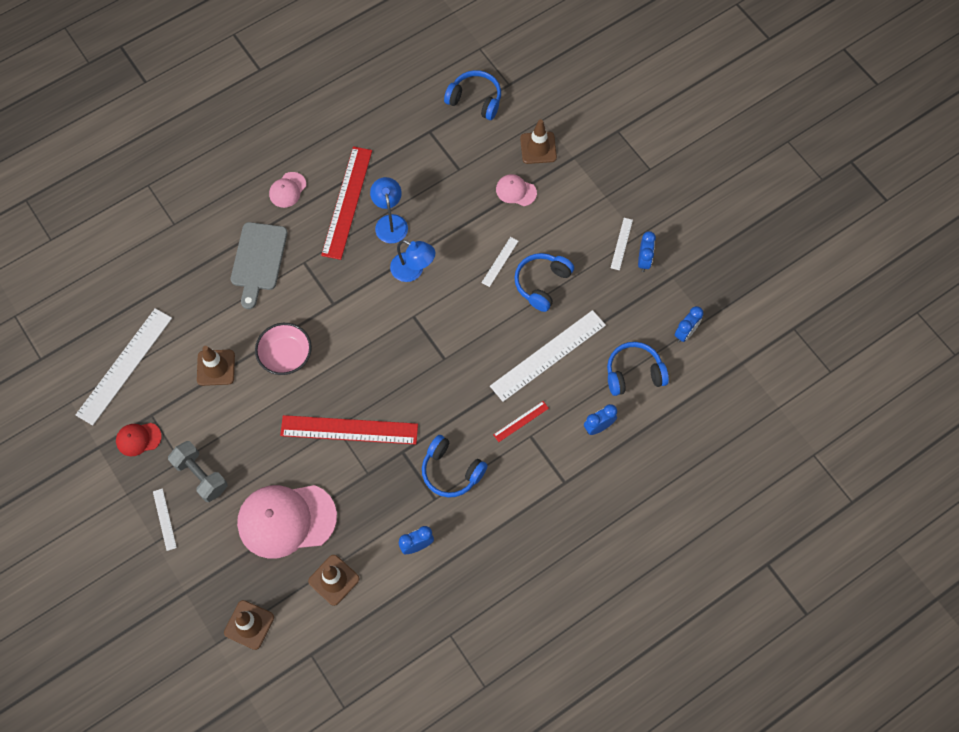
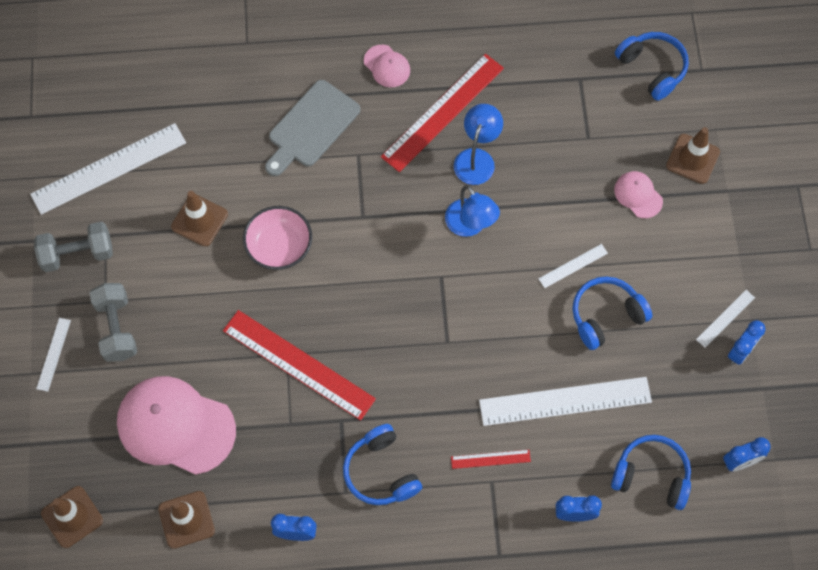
camera: 30 degrees right, 0 degrees up
red cap [116,423,162,456] -> grey dumbbell [34,222,113,272]
pink cap [269,172,306,208] -> pink cap turned 105 degrees counterclockwise [364,45,410,87]

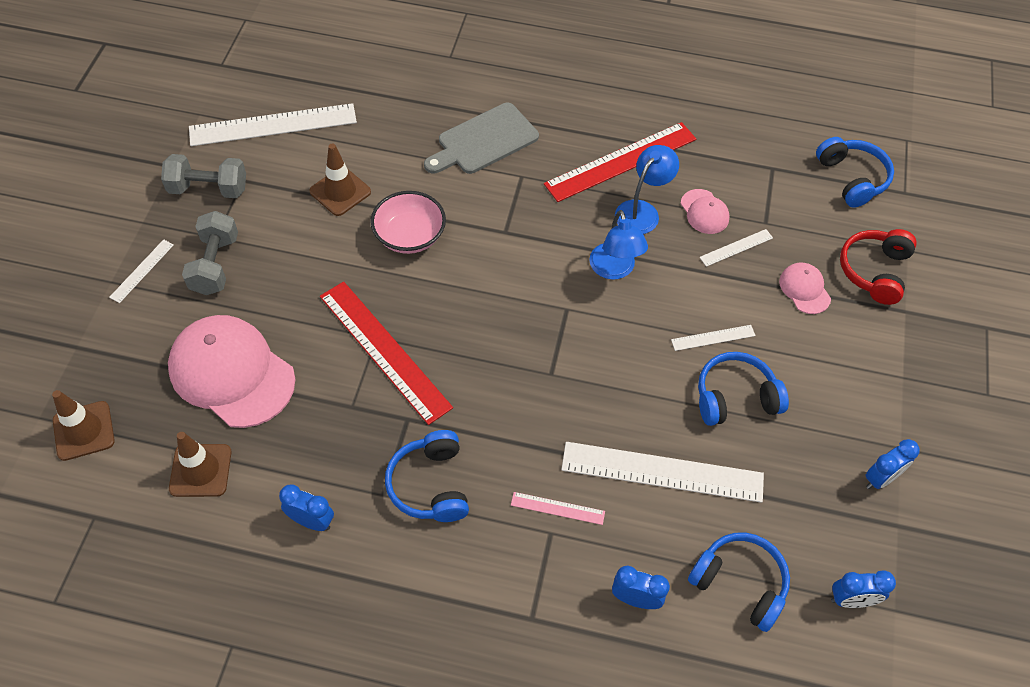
camera: 15 degrees right, 10 degrees down
pink cap [364,45,410,87] -> pink cap moved to [680,189,730,234]
red ruler [451,450,531,469] -> pink ruler [511,492,605,525]
brown traffic cone [666,127,720,184] -> red headphones [840,229,917,305]
white ruler [696,290,755,348] -> white ruler moved to [699,229,773,267]

